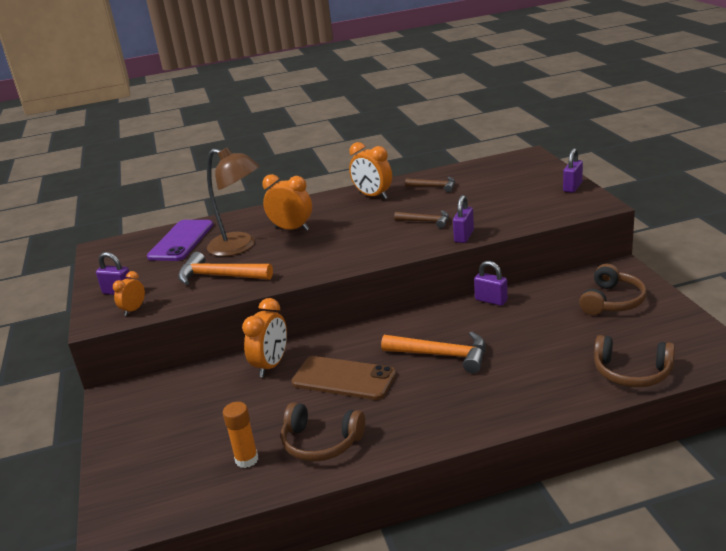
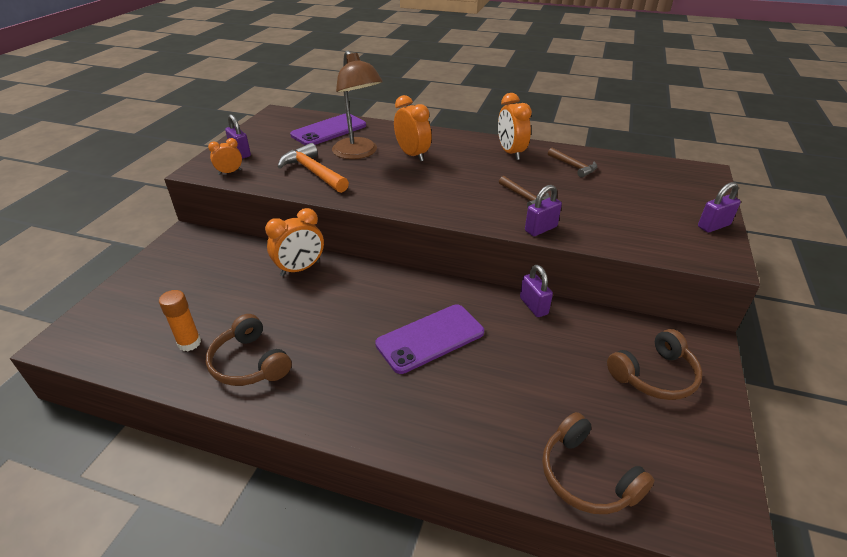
camera: 30 degrees right, 10 degrees up
brown phone [292,356,396,400] -> none
orange hammer [381,332,486,373] -> purple phone [375,304,484,374]

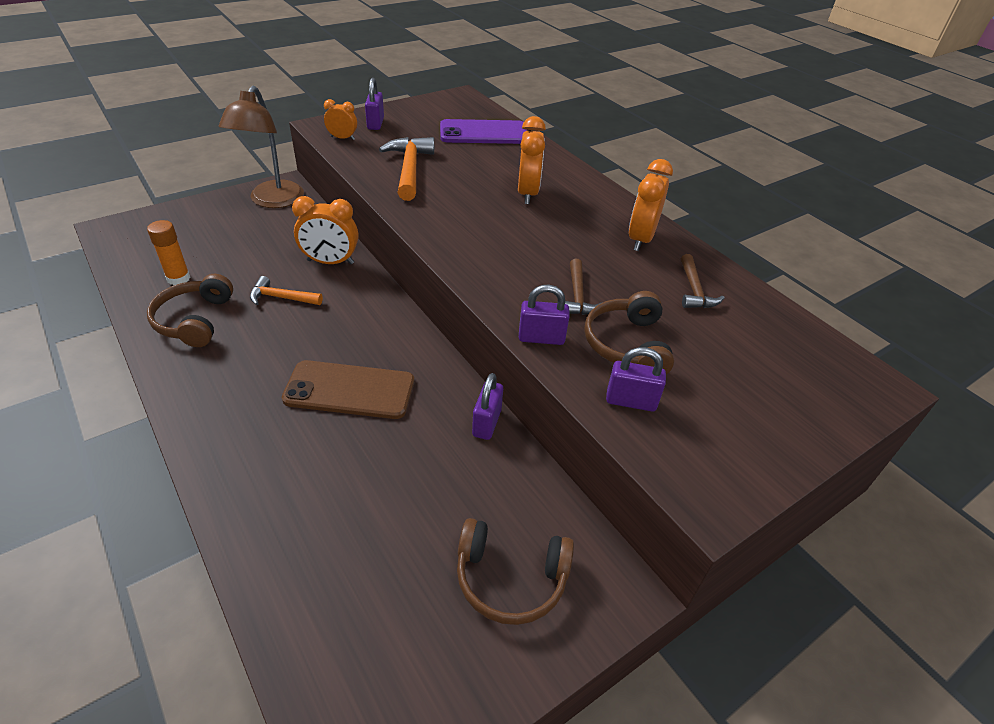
camera: 35 degrees right, 5 degrees up
brown lamp [332,50,383,159] -> brown lamp moved to [219,86,304,208]
purple phone [375,304,484,374] -> brown phone [282,360,414,419]
brown headphones [542,412,654,514] -> brown headphones moved to [584,291,674,374]
purple padlock [698,182,741,233] -> purple padlock moved to [606,347,666,411]
none -> orange hammer [250,276,323,305]

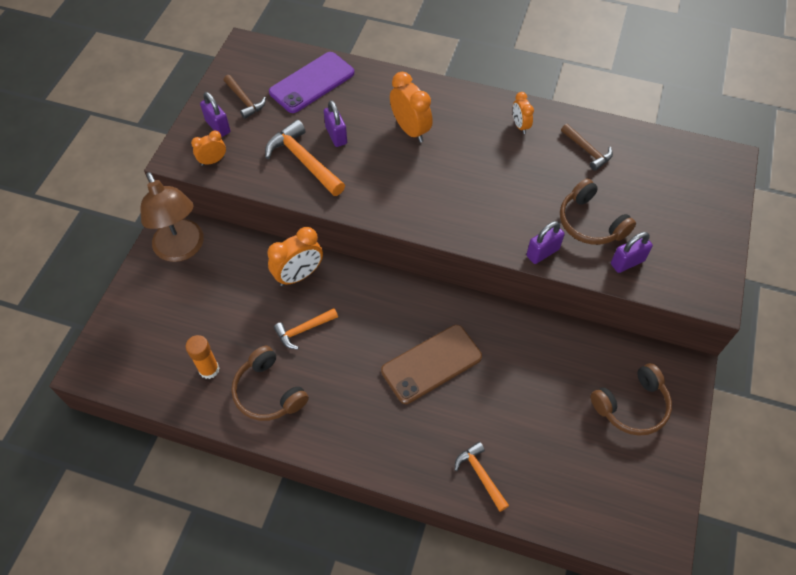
camera: 35 degrees left, 15 degrees up
purple padlock [472,373,503,440] -> purple padlock moved to [324,100,347,147]
brown hammer [565,259,603,315] -> brown hammer moved to [224,75,266,119]
orange clock [629,159,673,251] -> orange clock [513,92,534,134], size x0.58
none -> orange hammer [455,442,509,512]

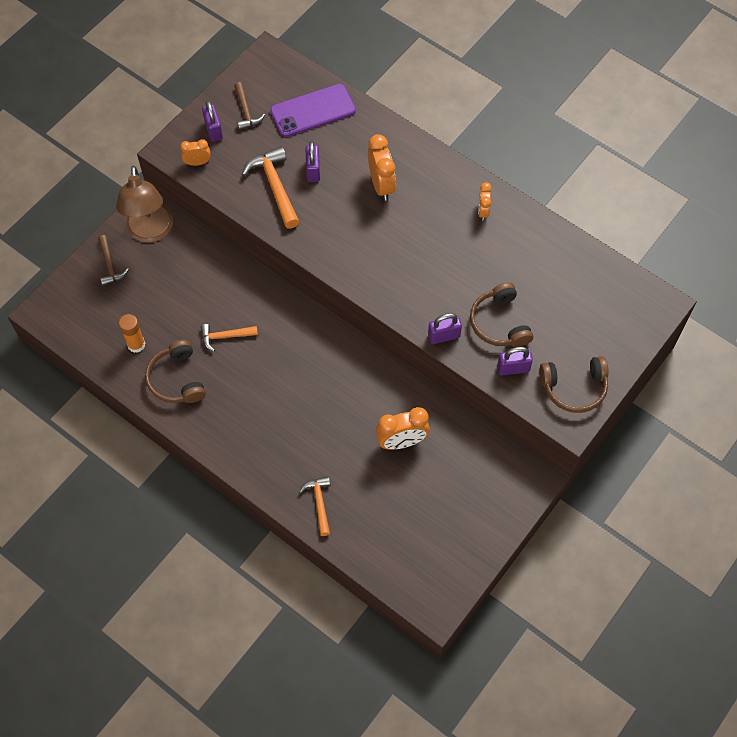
camera: 20 degrees right, 5 degrees up
orange clock [268,227,323,286] -> orange clock moved to [376,407,430,450]
brown phone [381,325,482,404] -> none
brown hammer [561,124,613,171] -> brown hammer moved to [98,235,129,286]
brown headphones [591,363,672,436] -> brown headphones moved to [539,356,608,413]

